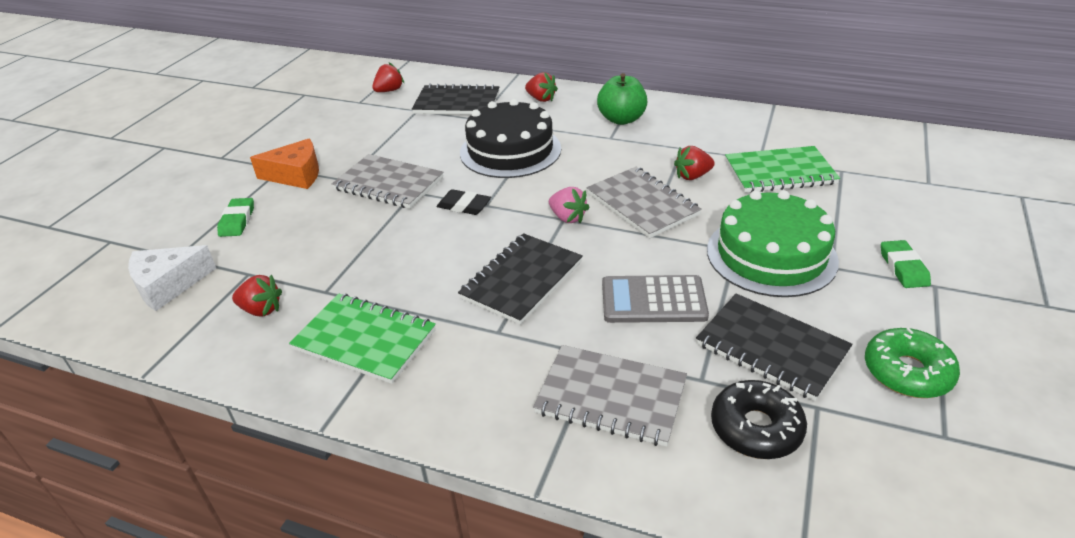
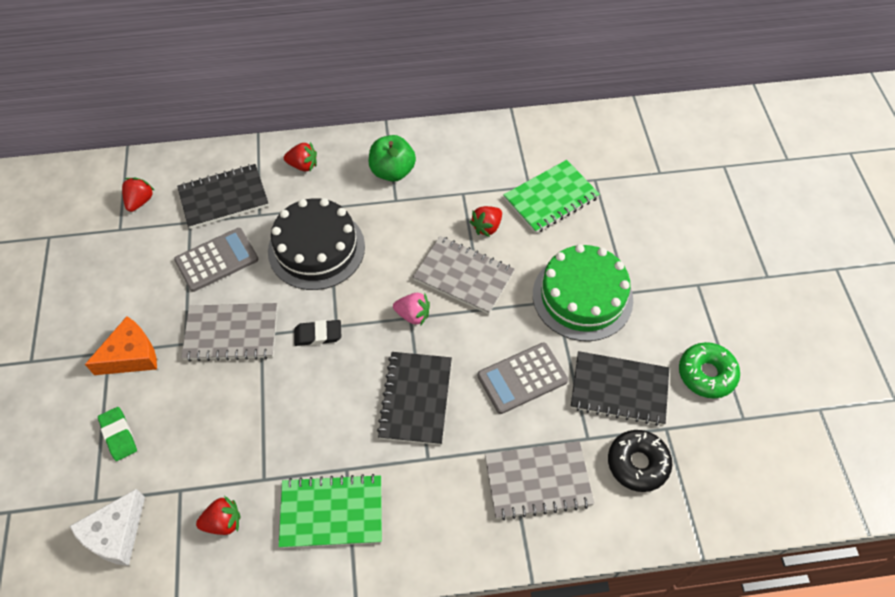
camera: 30 degrees left, 20 degrees up
green eraser [881,240,931,288] -> none
none -> grey calculator [174,228,258,292]

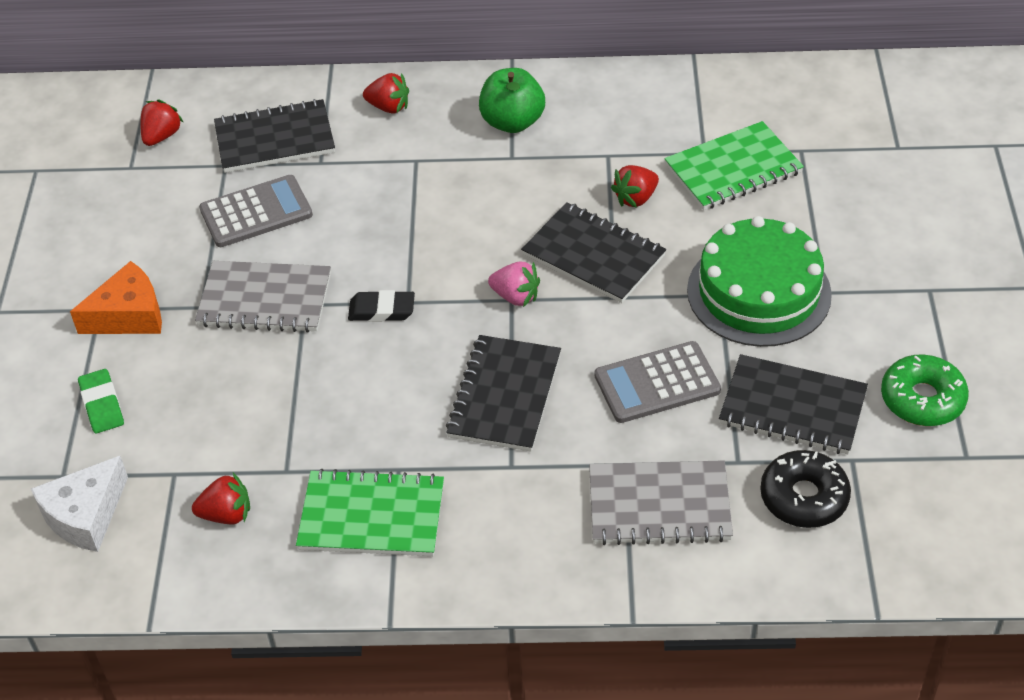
camera: 10 degrees right, 10 degrees down
black cake [268,198,365,290] -> none
grey notebook [413,236,515,314] -> black notebook [521,202,666,303]

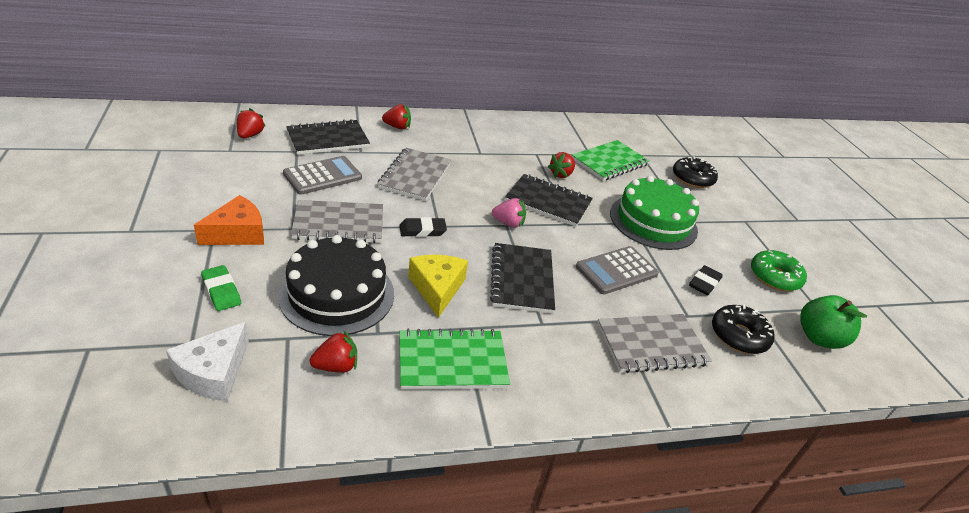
camera: 20 degrees left, 10 degrees down
green apple [479,68,545,133] -> green apple moved to [800,295,867,349]
black notebook [719,354,868,454] -> black eraser [689,265,723,295]
none -> black cake [278,235,394,336]
none -> grey notebook [377,148,451,201]
none -> yellow cheese [408,255,468,318]
none -> black donut [673,156,718,188]

